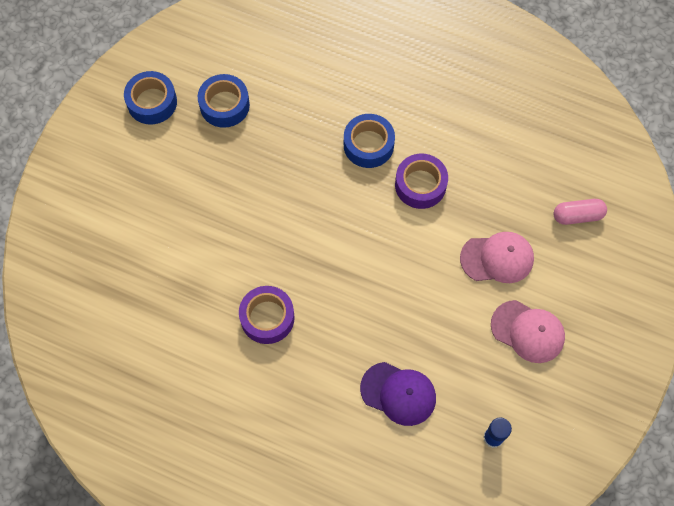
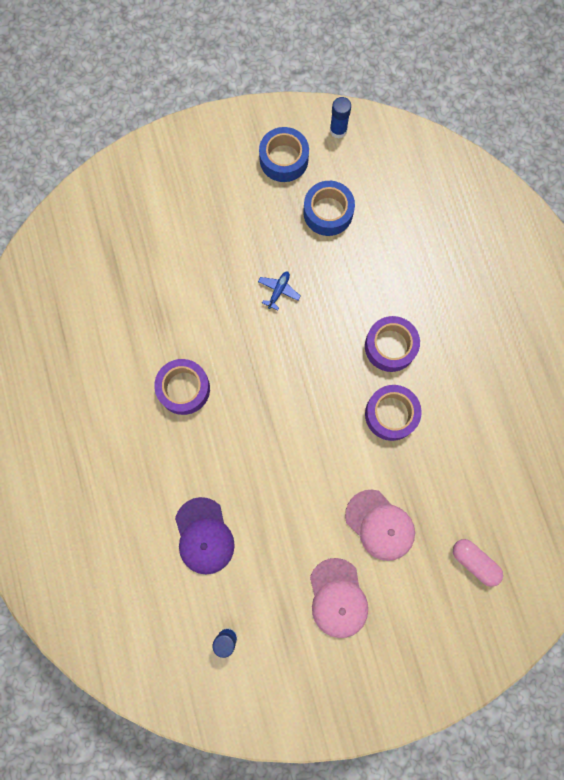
camera: 50 degrees right, 10 degrees up
blue tape [344,114,395,168] -> purple tape [365,316,420,372]
none -> blue plane [258,271,301,310]
none -> blue glue stick [330,97,351,139]

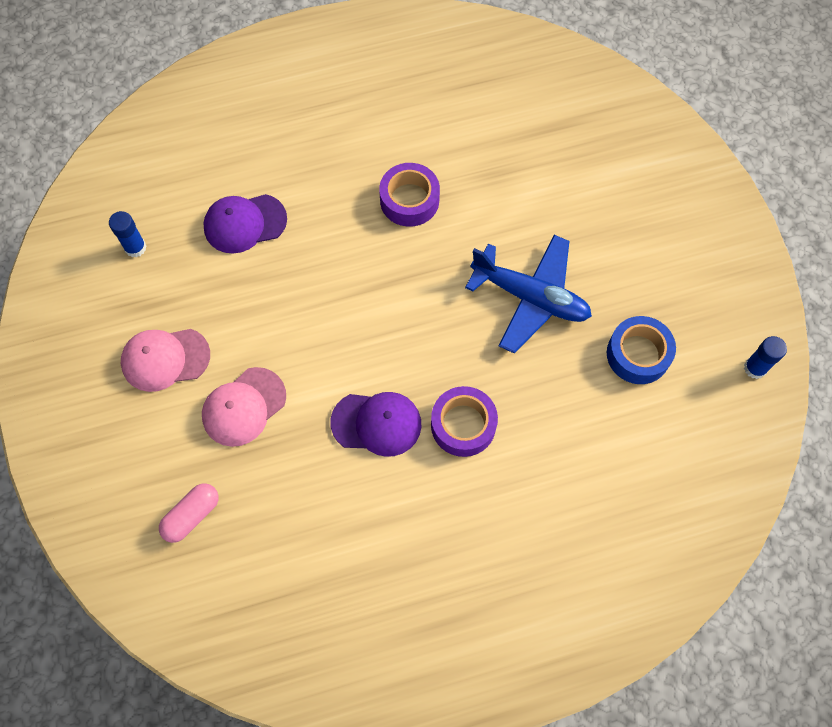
camera: 90 degrees right, 10 degrees down
blue plane [258,271,301,310] -> blue plane [465,235,592,353], size x2.48
blue tape [259,127,309,182] -> none
purple tape [365,385,422,441] -> purple cap [330,392,422,457]

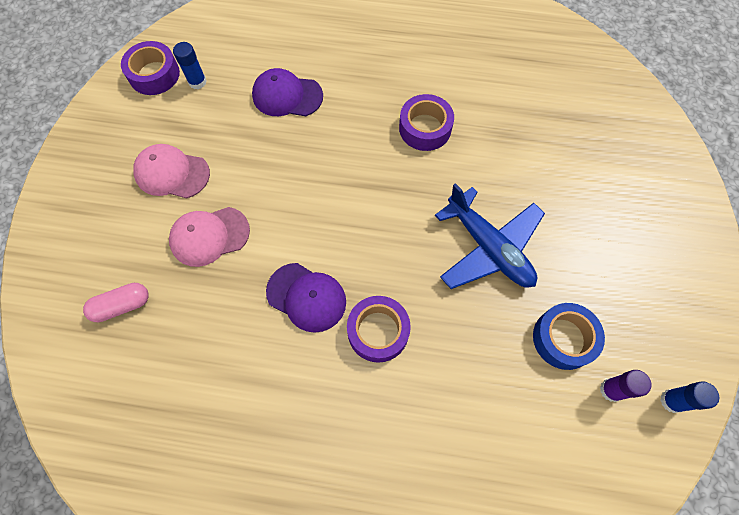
camera: 25 degrees right, 0 degrees up
none -> purple tape [121,41,180,95]
none -> purple glue stick [600,370,652,402]

